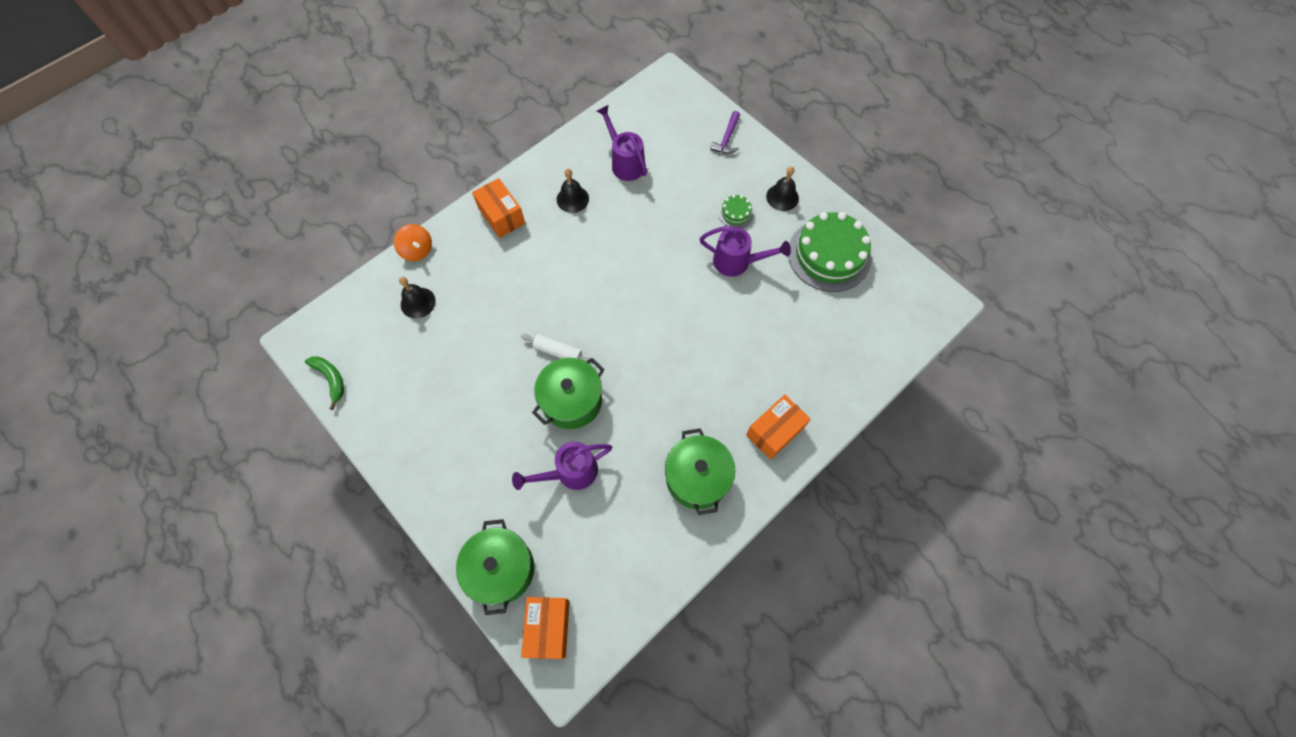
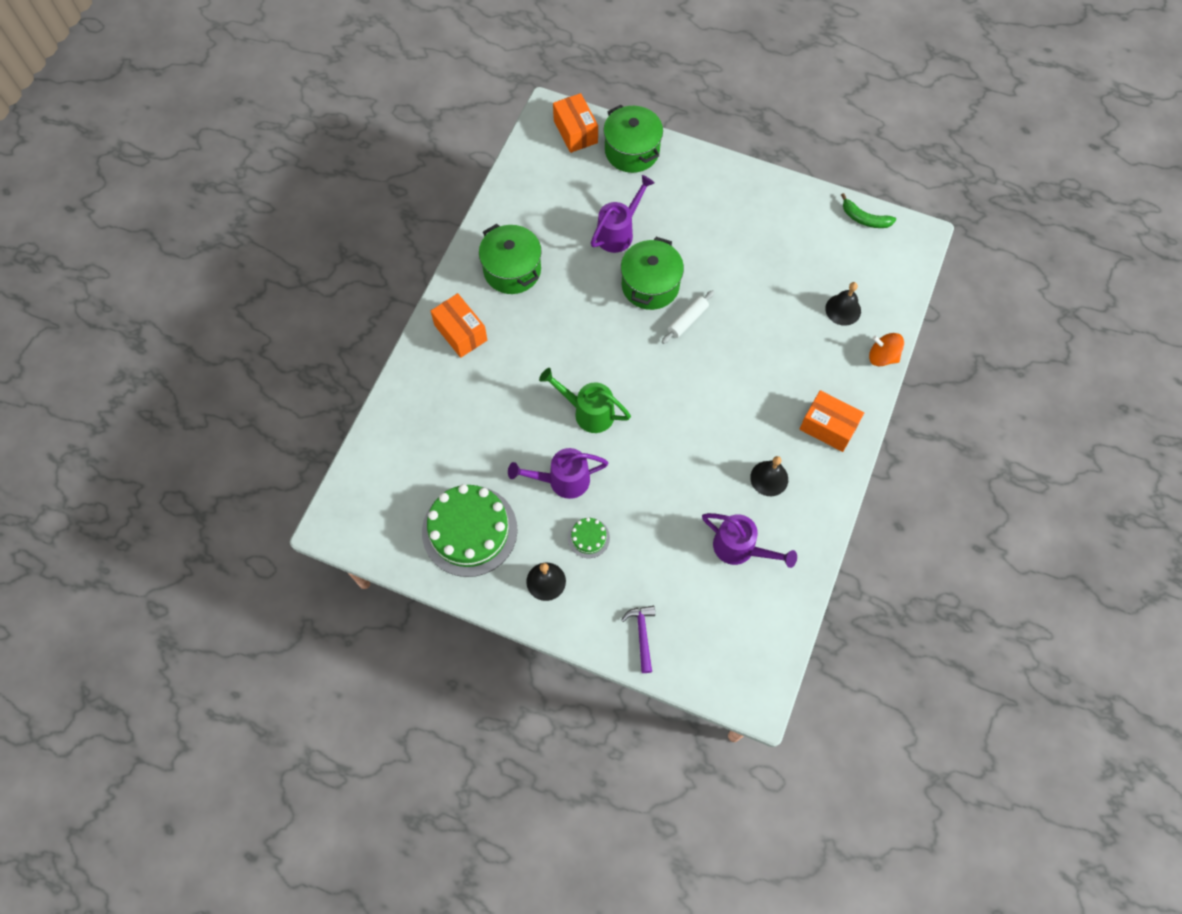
camera: 155 degrees right, 0 degrees up
white rolling pin [521,334,593,364] -> white rolling pin turned 45 degrees counterclockwise [662,290,714,344]
orange box [746,395,811,460] -> orange box turned 60 degrees counterclockwise [431,293,487,358]
none -> green watering can [539,368,631,433]

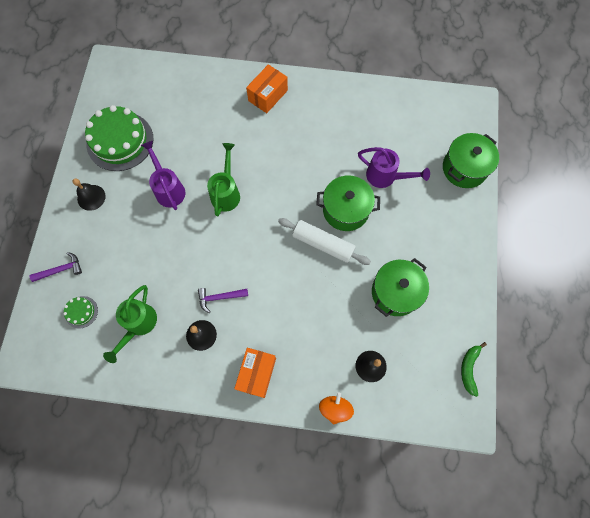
camera: 75 degrees right, 5 degrees up
green pot [479,224,542,294] -> green pot moved to [372,258,429,317]
orange box [553,93,598,153] -> none
green cake [568,518,610,558] -> green cake moved to [64,296,98,329]
white rolling pin [662,290,714,344] -> white rolling pin [278,218,371,265], size x1.58
purple watering can [702,513,797,568] -> green watering can [103,285,157,363]
none -> purple hammer [198,288,248,313]

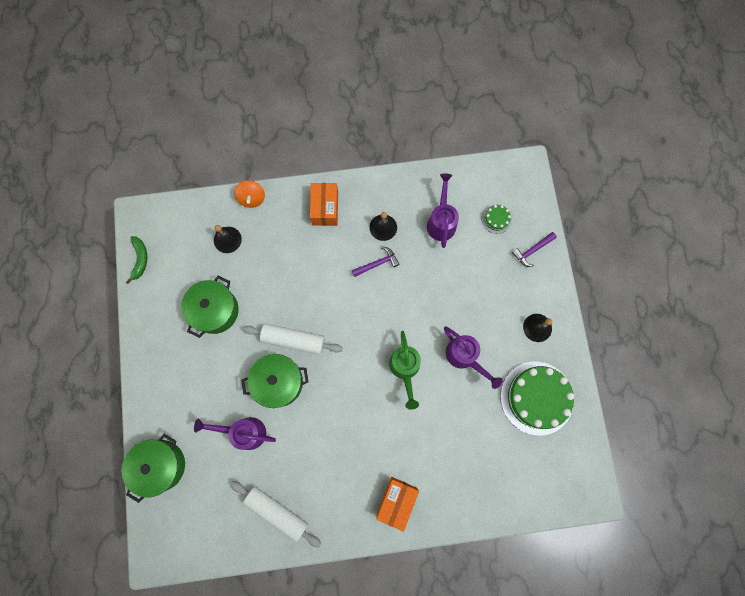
camera: 165 degrees right, 5 degrees up
green watering can [103,285,157,363] -> purple watering can [427,173,459,248]
none -> white rolling pin [231,481,322,547]

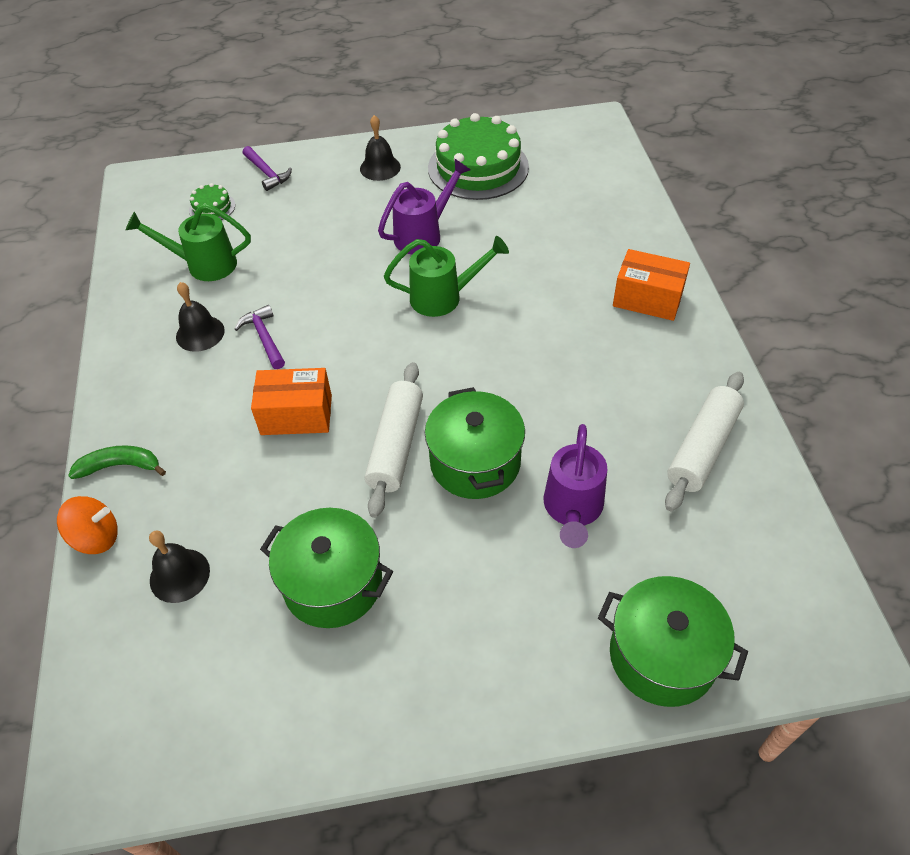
camera: 90 degrees left, 25 degrees down
green banana [126,236,147,284] -> green banana moved to [68,445,166,479]
orange box [310,183,338,226] -> orange box moved to [251,368,332,435]
purple watering can [427,173,459,248] -> green watering can [126,204,251,281]

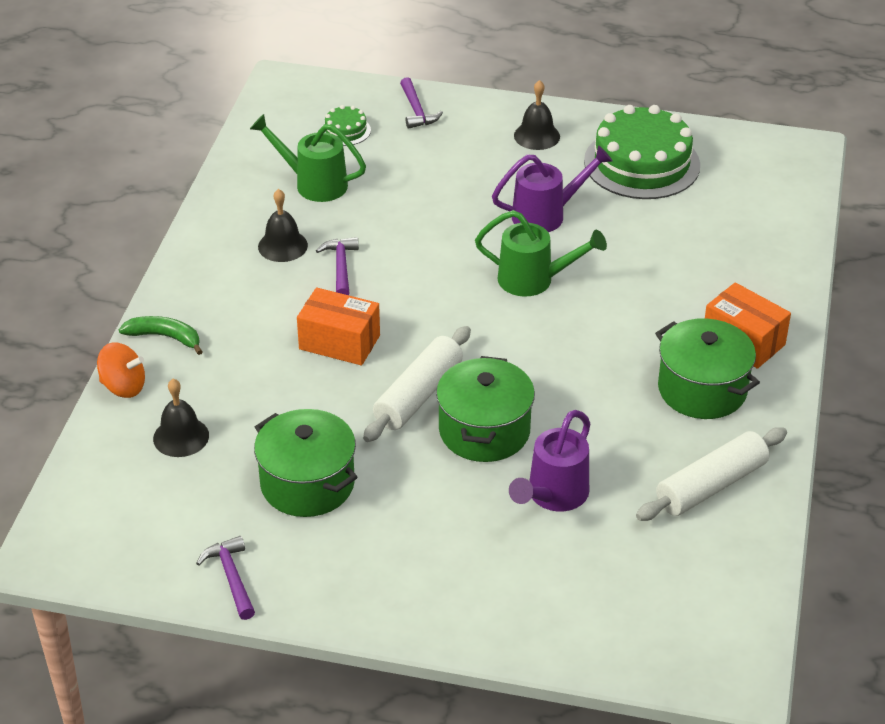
camera: 20 degrees right, 10 degrees down
green pot [598,576,748,707] -> green pot moved to [655,318,760,419]
none -> purple hammer [196,536,255,620]

